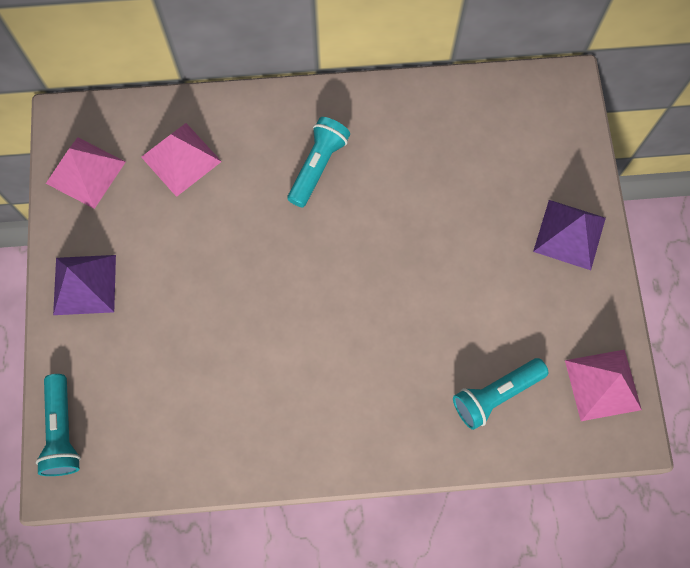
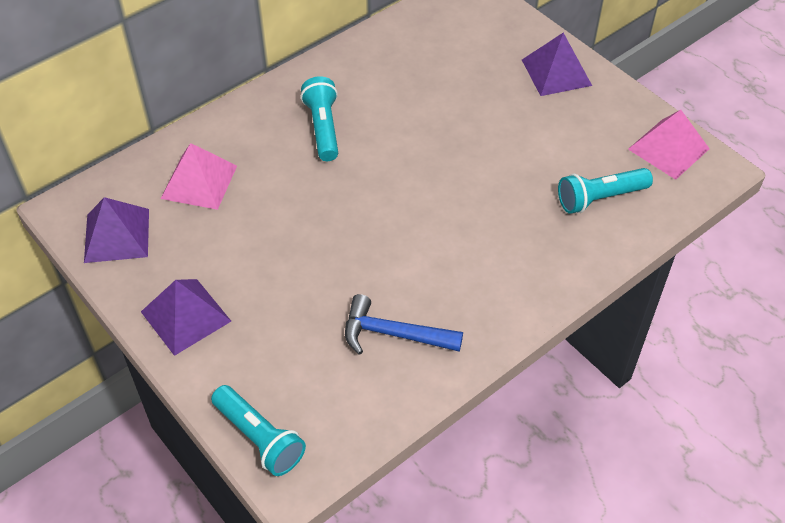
camera: 35 degrees left, 20 degrees down
pink pyramid [46,137,126,209] -> purple pyramid [84,197,149,263]
turquoise flashlight [453,358,549,430] -> turquoise flashlight turned 45 degrees clockwise [558,168,653,214]
none -> blue hammer [345,294,463,355]

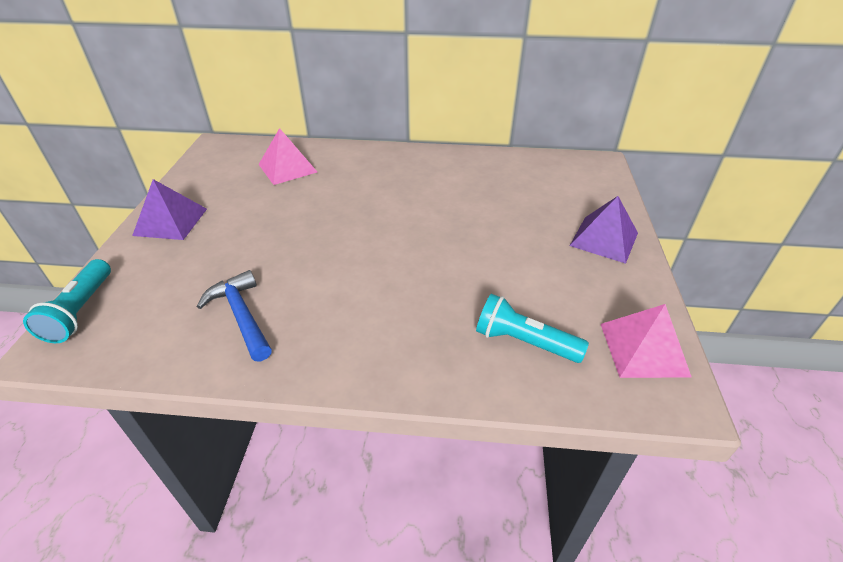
camera: 45 degrees right, 10 degrees down
purple pyramid [84,197,149,263] -> none
turquoise flashlight [301,76,338,161] -> none

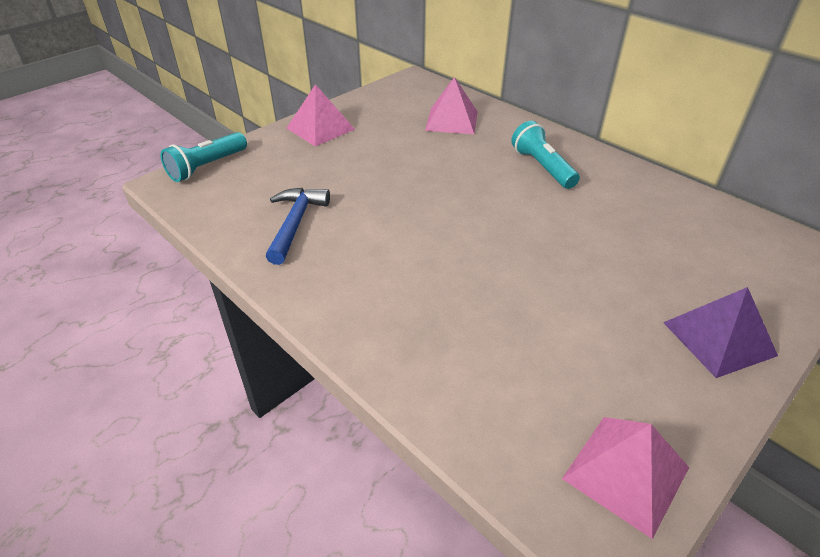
camera: 40 degrees right, 0 degrees up
purple pyramid [132,179,207,240] -> pink pyramid [287,84,355,146]
turquoise flashlight [476,294,589,363] -> turquoise flashlight moved to [511,121,580,189]

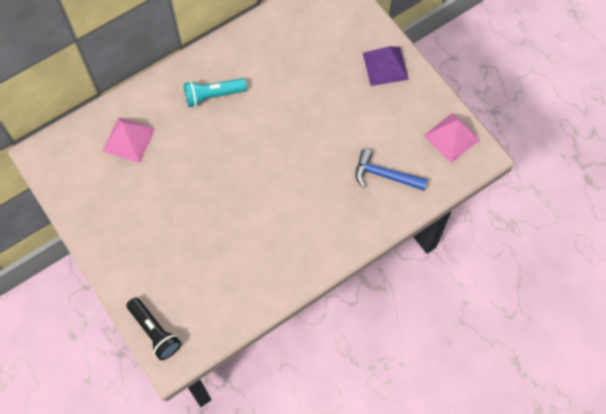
camera: 80 degrees left, 25 degrees up
turquoise flashlight [161,132,247,182] -> black flashlight [126,298,181,360]
blue hammer [266,188,330,265] -> blue hammer moved to [355,149,428,191]
pink pyramid [287,84,355,146] -> none

